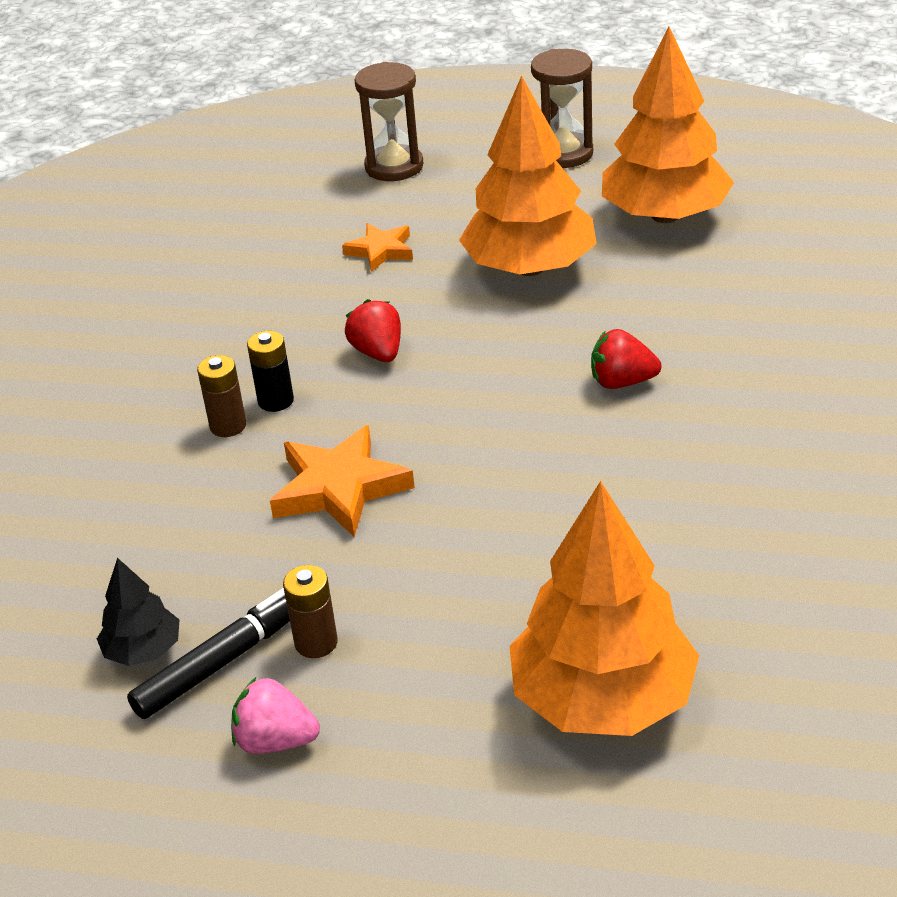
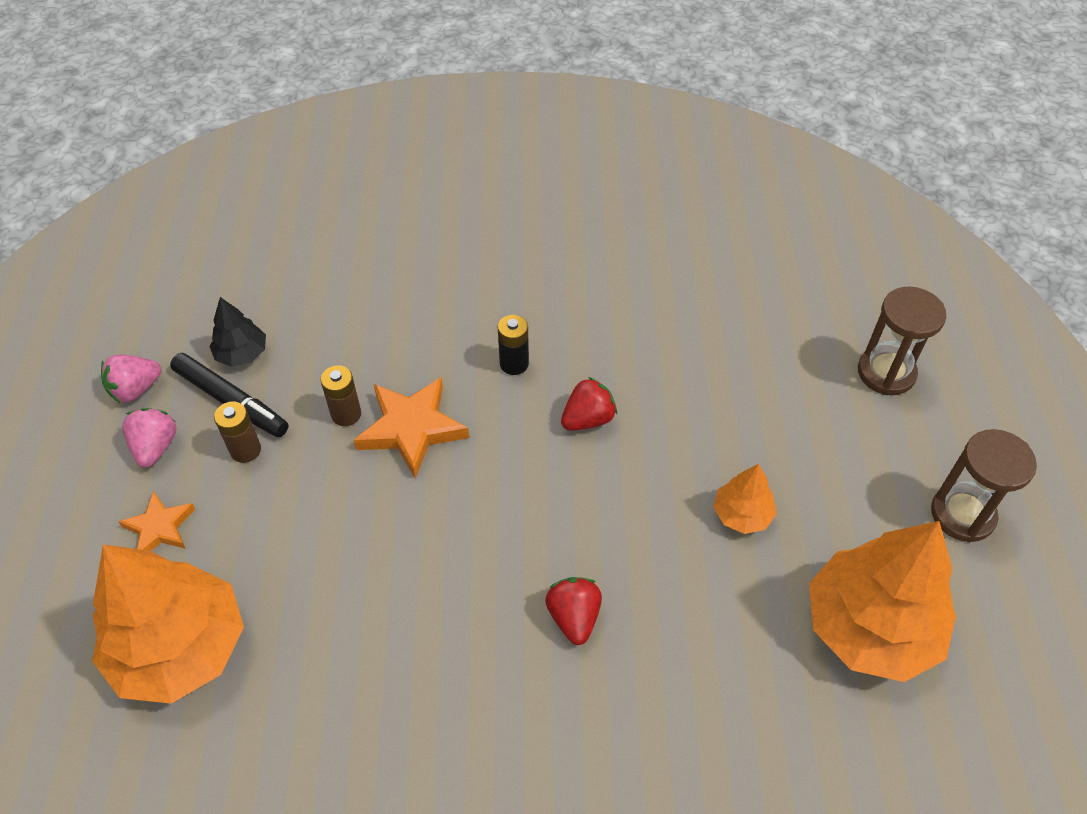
camera: 75 degrees right, 15 degrees up
brown battery [197,355,246,437] -> brown battery moved to [321,366,361,426]
orange star [342,223,413,272] -> orange star moved to [119,491,195,551]
orange tree [459,76,597,276] -> orange tree [713,464,777,534], size x0.47
none -> pink strawberry [101,354,162,403]

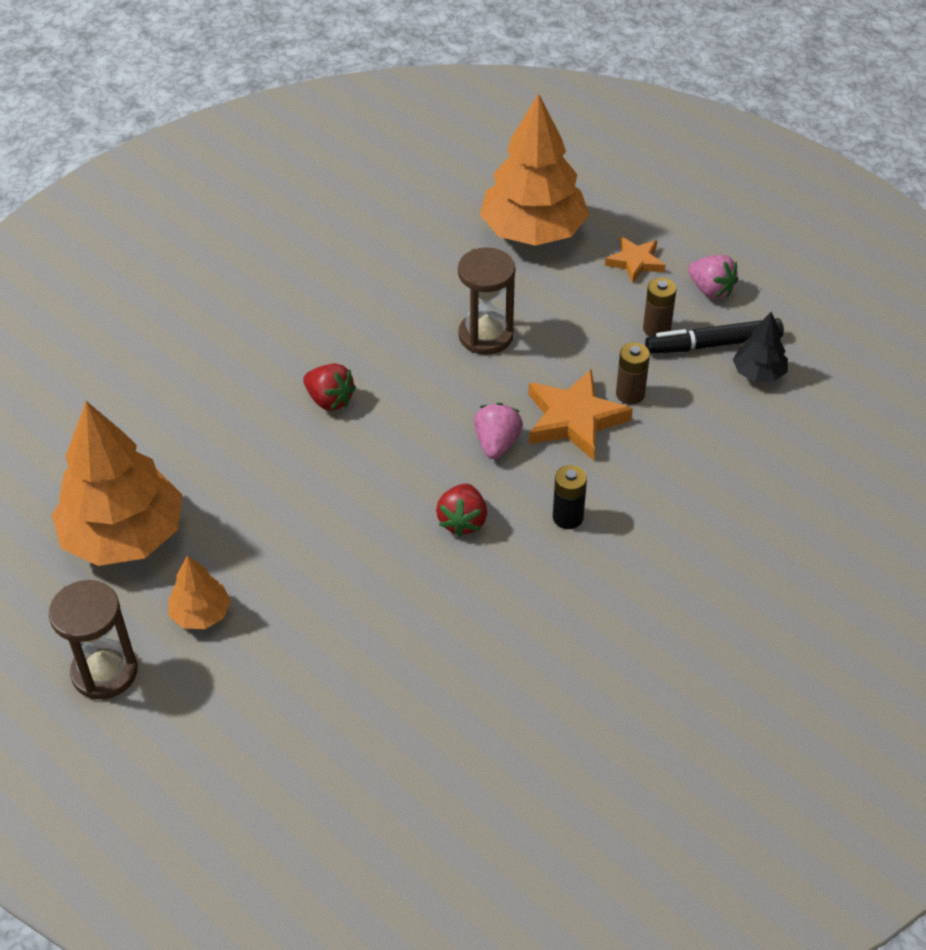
camera: 135 degrees right, 5 degrees down
pink strawberry [101,354,162,403] -> pink strawberry moved to [474,403,523,459]
orange tree [713,464,777,534] -> orange tree moved to [168,555,231,629]
brown hourglass [858,286,946,395] -> brown hourglass moved to [458,247,515,355]

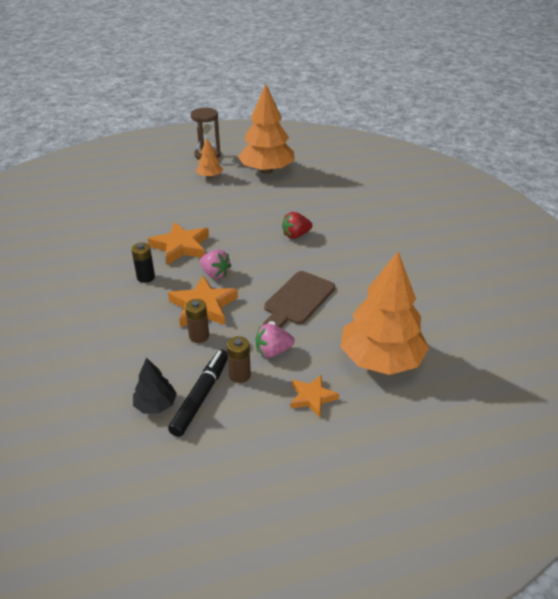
camera: 120 degrees right, 10 degrees down
red strawberry [436,484,487,537] -> orange star [148,222,209,265]
brown hourglass [458,247,515,355] -> brown cutting board [263,271,335,328]
pink strawberry [688,255,738,299] -> pink strawberry moved to [256,324,295,358]

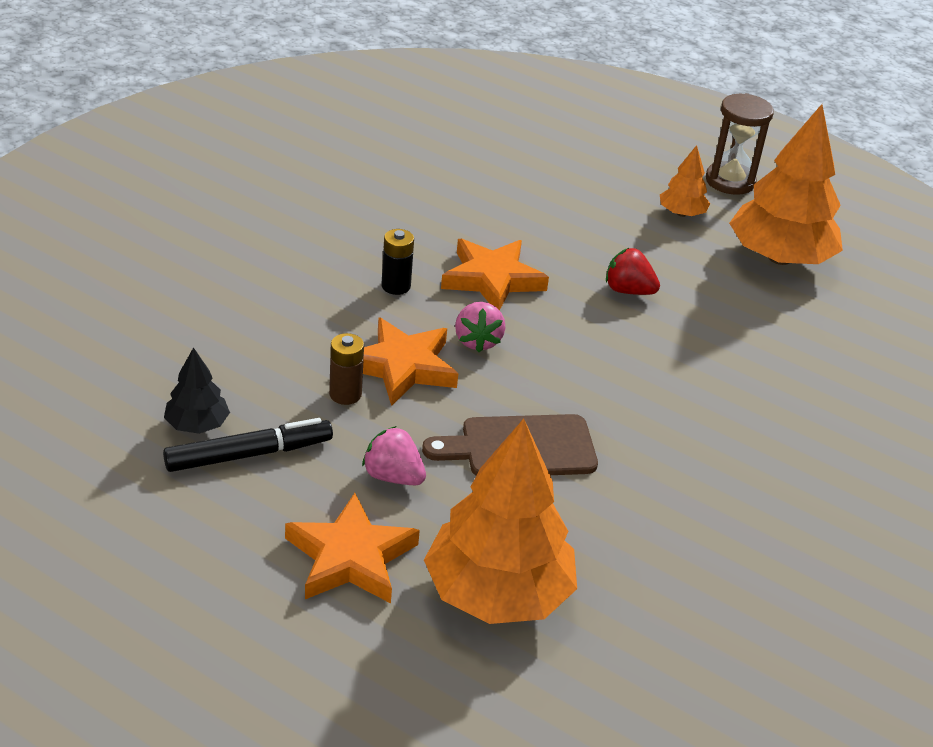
camera: 45 degrees right, 0 degrees up
brown battery [227,336,251,383] -> none
red strawberry [282,212,313,239] -> red strawberry moved to [606,248,660,295]
orange star [290,375,339,417] -> orange star [285,493,420,603], size x1.65

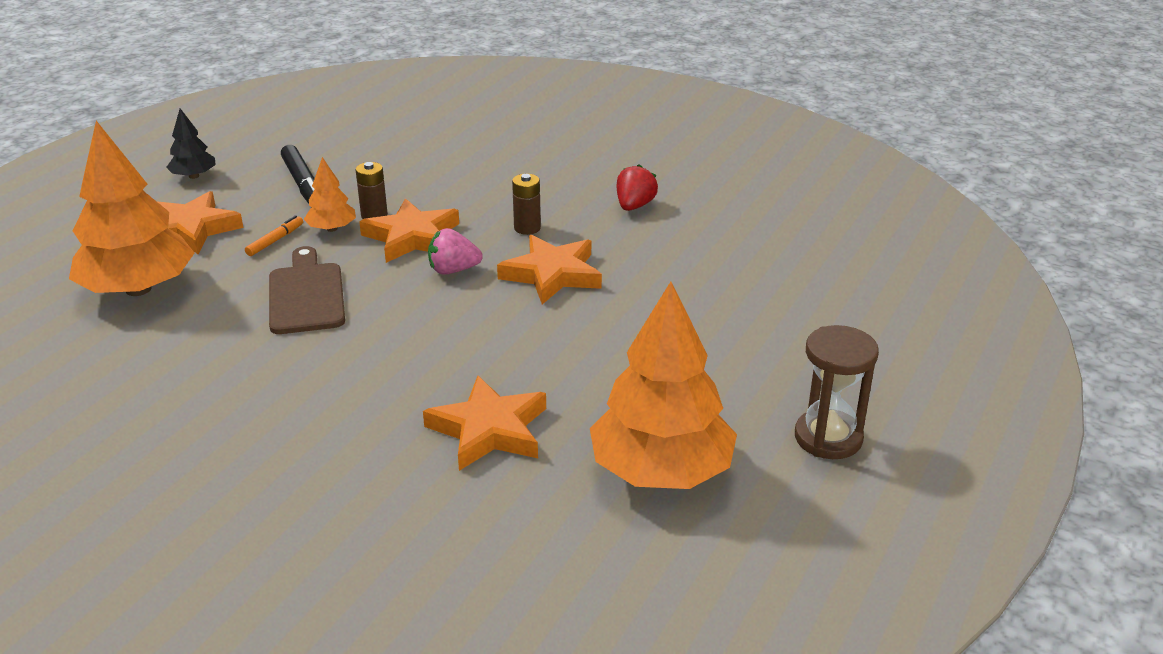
camera: 90 degrees right, 5 degrees down
black tree [164,347,230,434] -> black tree moved to [166,108,216,179]
pink strawberry [362,426,426,485] -> orange marker [245,216,303,256]
black battery [382,229,414,295] -> brown battery [512,174,541,235]
red strawberry [606,248,660,295] -> red strawberry moved to [617,164,658,211]
orange tree [660,145,710,217] -> orange tree moved to [304,157,356,232]
none -> orange star [423,376,546,471]

